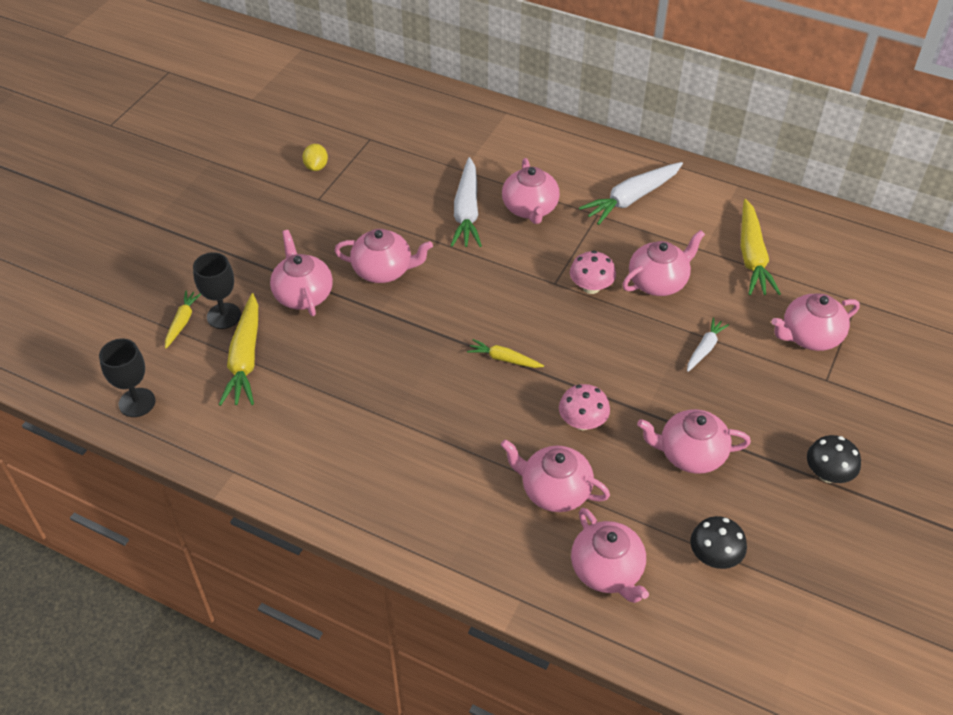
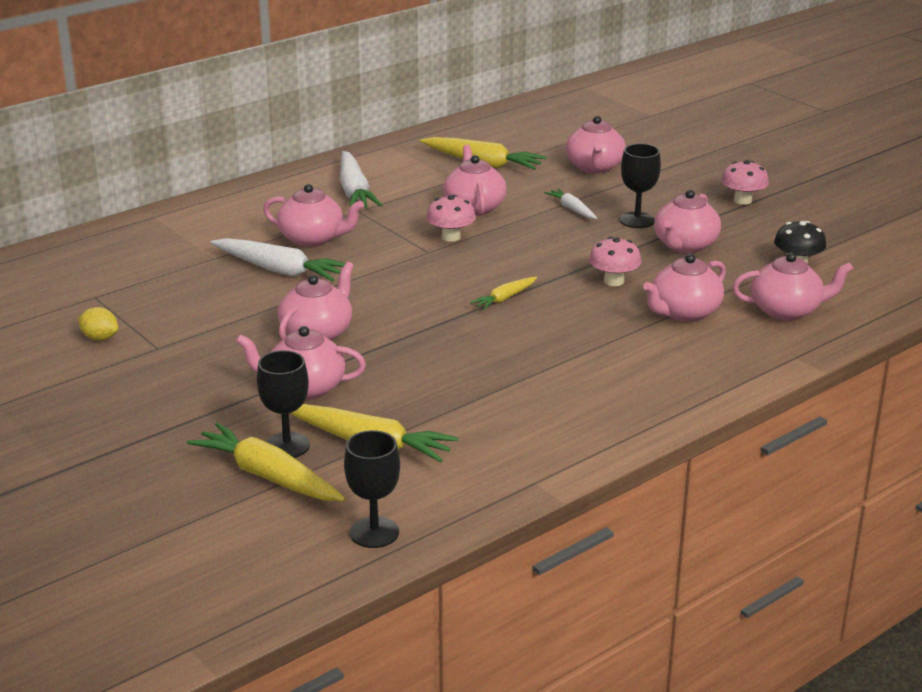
camera: 65 degrees left, 20 degrees down
yellow carrot [165,291,201,348] -> yellow carrot [187,423,346,501], size x1.84
black mushroom [807,435,861,483] -> pink mushroom [721,160,769,205]
none -> black goblet [620,144,661,228]

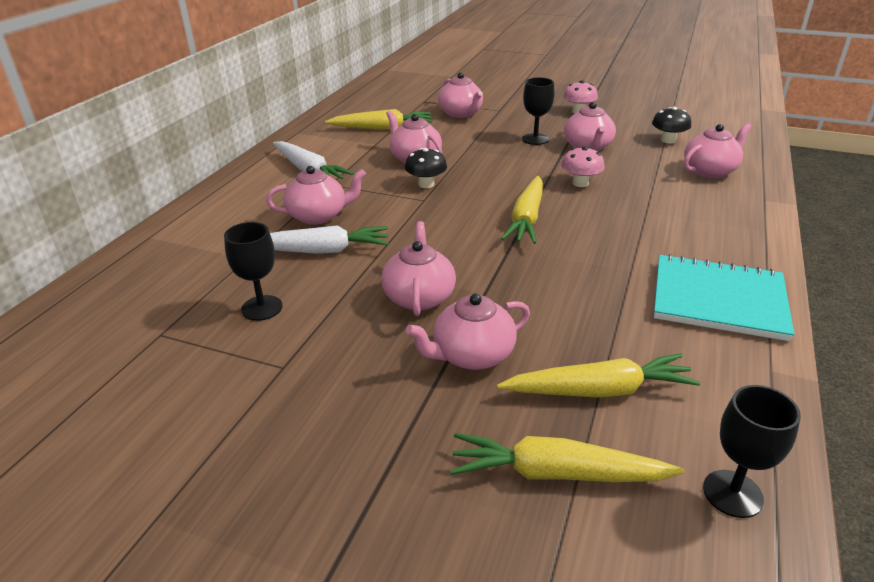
camera: 30 degrees left, 5 degrees up
yellow lemon [78,307,118,341] -> none
black goblet [257,350,310,458] -> black goblet moved to [224,222,283,321]
pink mushroom [426,195,476,242] -> black mushroom [405,148,447,188]
yellow carrot [470,277,537,310] -> yellow carrot [501,176,543,244], size x1.84
white carrot [544,189,597,219] -> none
pink teapot [643,254,726,322] -> none
none -> turquoise notebook [654,254,794,341]

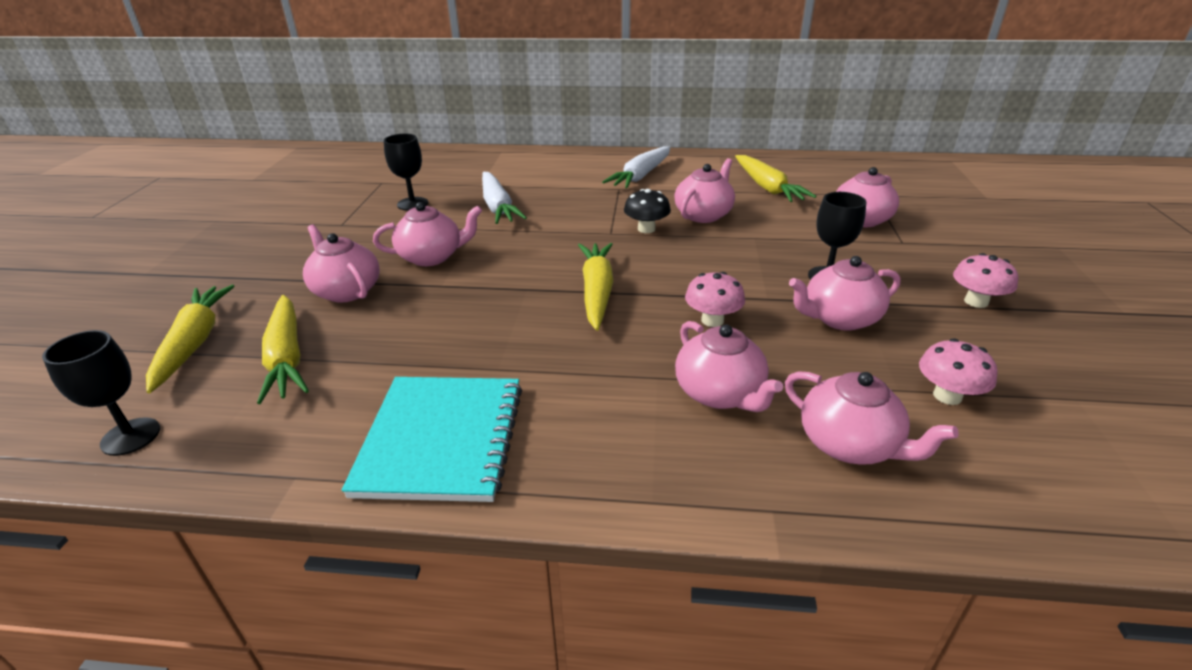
camera: 75 degrees right, 0 degrees up
pink teapot [266,166,366,225] -> pink teapot moved to [675,321,783,412]
yellow carrot [501,176,543,244] -> yellow carrot turned 90 degrees clockwise [578,243,614,331]
black mushroom [652,107,691,143] -> pink mushroom [919,338,998,405]

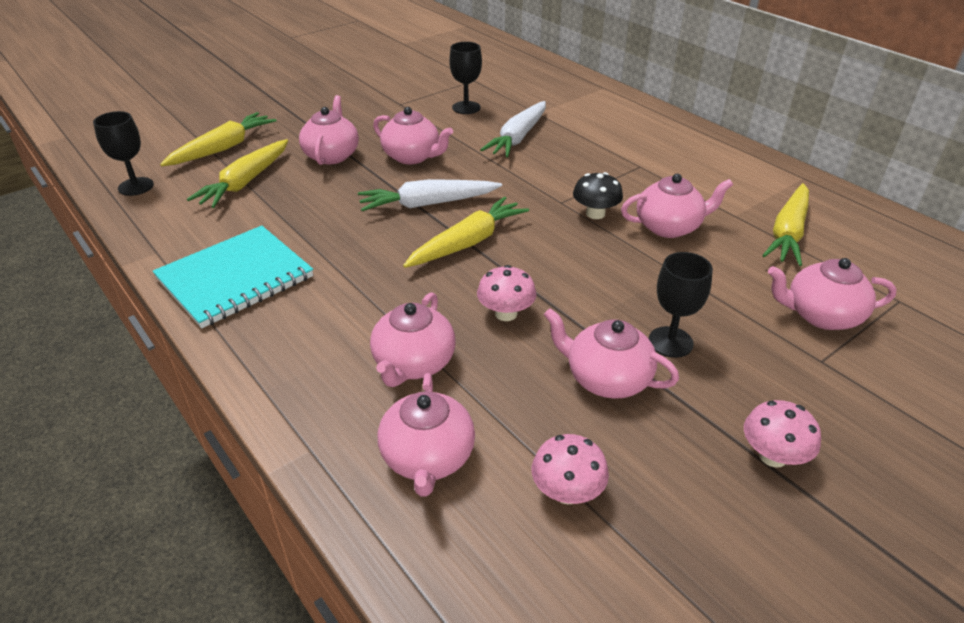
camera: 45 degrees right, 5 degrees up
white carrot [602,146,670,188] -> white carrot moved to [358,179,502,211]

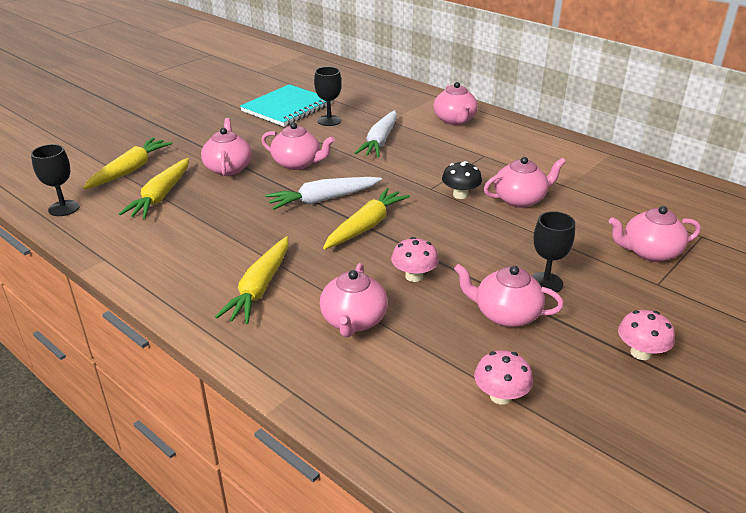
camera: 10 degrees left, 5 degrees down
turquoise notebook [152,225,313,328] -> turquoise notebook moved to [240,84,332,126]
pink teapot [378,373,475,496] -> pink teapot moved to [433,82,478,125]
yellow carrot [762,183,809,266] -> yellow carrot moved to [215,236,288,324]

